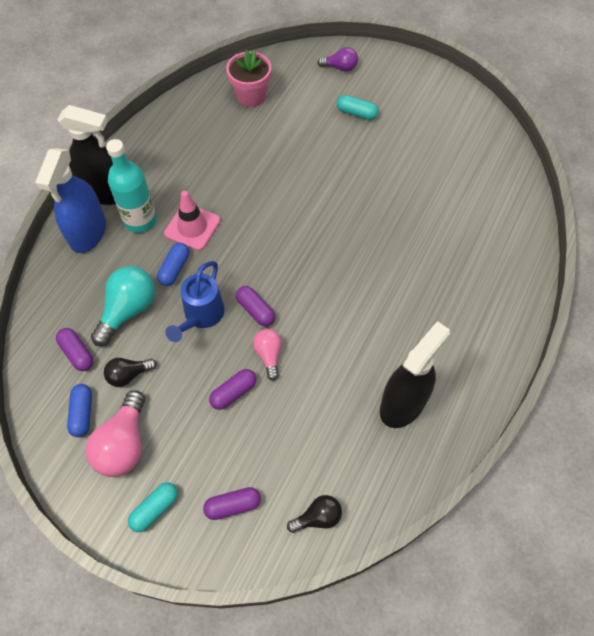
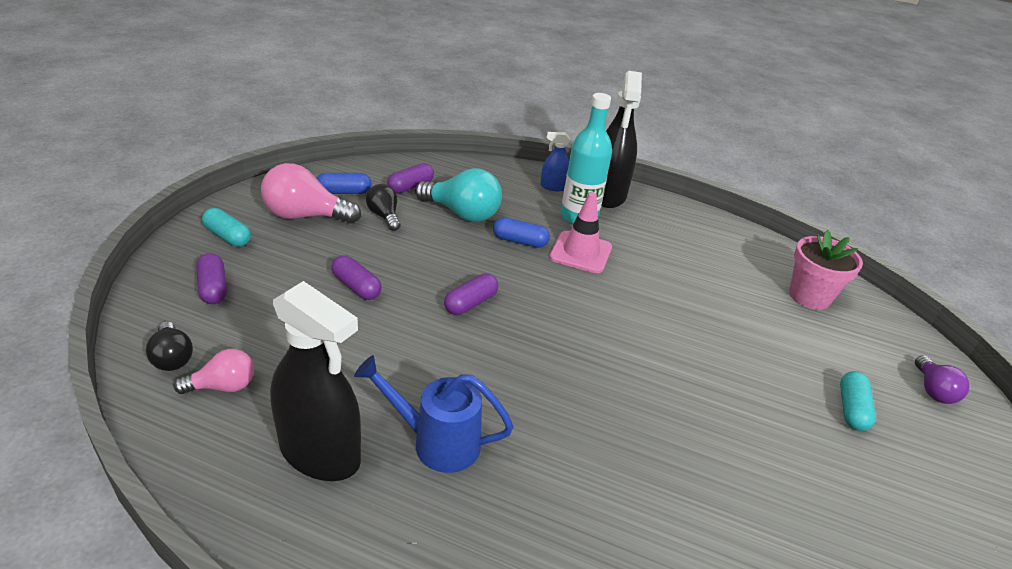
camera: 80 degrees right, 25 degrees down
blue spray bottle [35,148,106,253] -> blue spray bottle [541,132,570,191], size x0.48
blue watering can [165,261,225,342] -> blue watering can moved to [354,355,514,473]
pink light bulb [253,329,282,381] -> pink light bulb moved to [174,349,254,394]

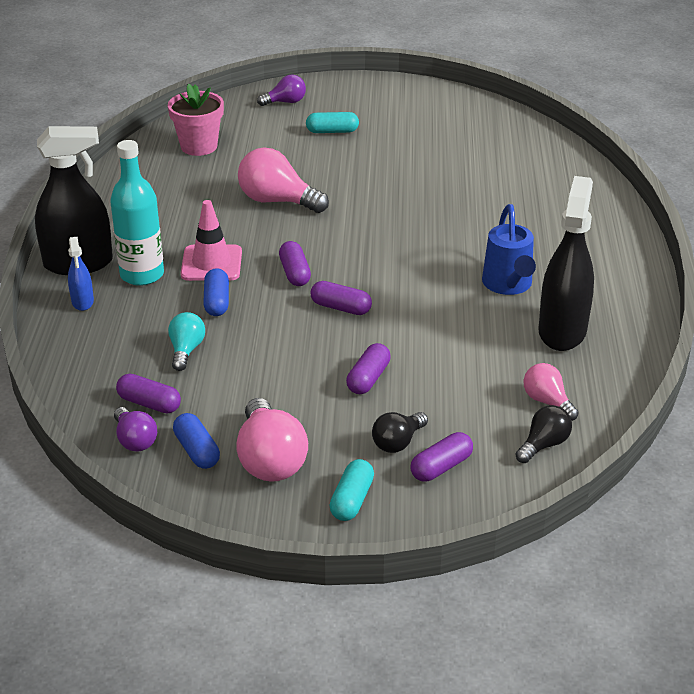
camera: 105 degrees left, 0 degrees up
black light bulb [366,184,401,231] -> black light bulb moved to [372,412,428,453]
turquoise light bulb [415,168,502,222] -> turquoise light bulb [168,312,205,371], size x0.58
none -> purple light bulb [114,407,157,452]
none -> pink light bulb [238,148,329,213]
none -> purple capsule [279,241,311,286]

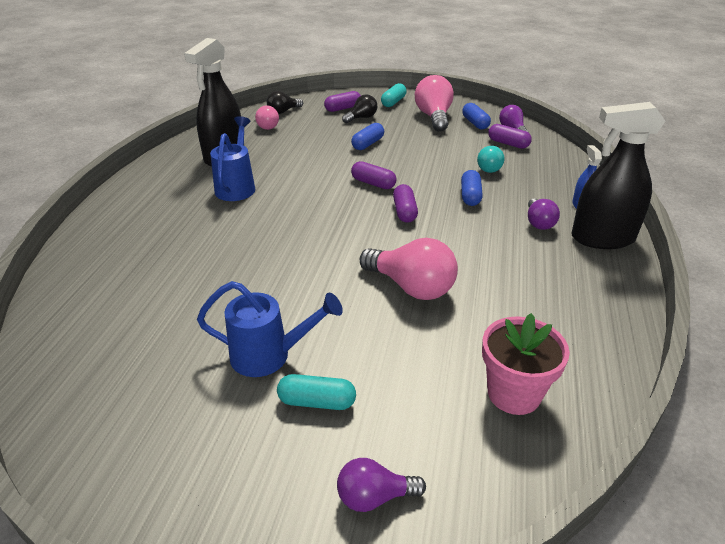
camera: 170 degrees left, 0 degrees up
turquoise bottle [110,140,164,286] -> purple light bulb [528,198,560,230]
pink traffic cone [181,200,242,281] -> none
purple capsule [346,343,391,394] -> blue capsule [351,123,384,150]
none -> blue watering can [197,281,343,377]

